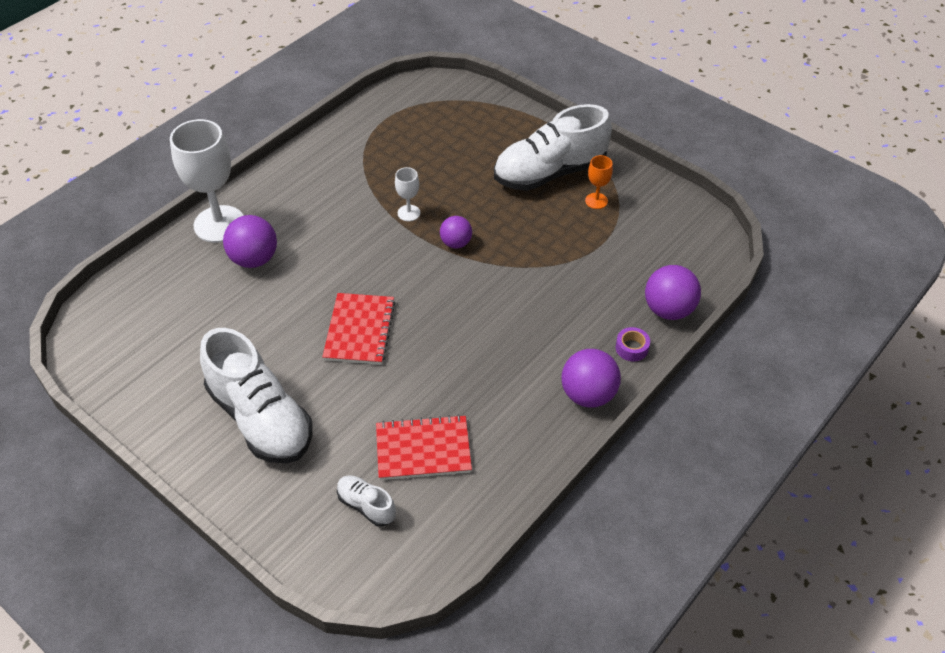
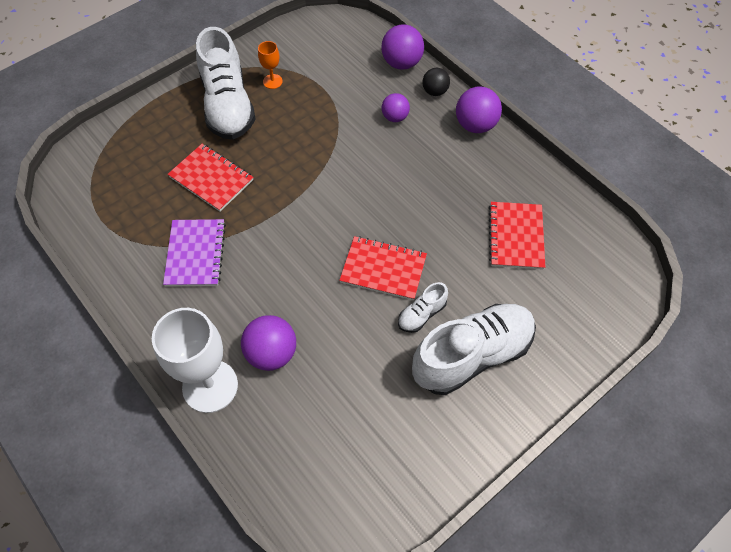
camera: 80 degrees left, 10 degrees up
white shoe [337,475,396,527] -> white shoe moved to [398,282,448,333]
white goblet [395,167,420,221] -> none
purple ball [440,216,472,249] -> purple ball moved to [382,93,410,122]
purple tape [616,327,650,361] -> black ball [422,68,450,96]
none -> purple notebook [163,219,226,287]
none -> red notebook [168,144,253,212]

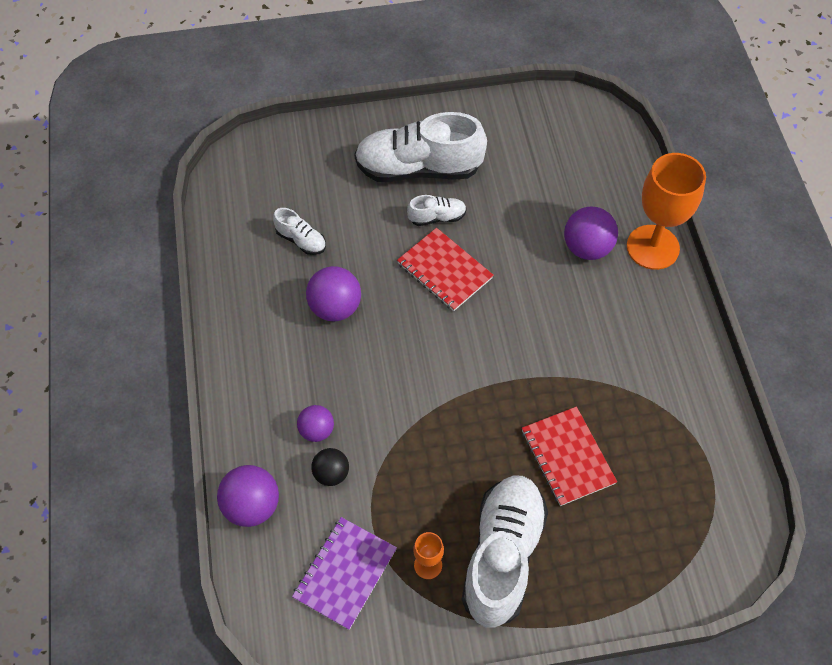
camera: 150 degrees left, 0 degrees up
white goblet [152,308,238,413] -> orange goblet [627,153,706,270]
purple notebook [163,219,226,287] -> purple notebook moved to [292,517,397,630]
black ball [422,68,450,96] -> black ball moved to [311,448,349,486]
purple ball [456,87,502,133] -> purple ball moved to [306,266,361,321]
red notebook [489,202,545,270] -> white shoe [273,208,326,255]

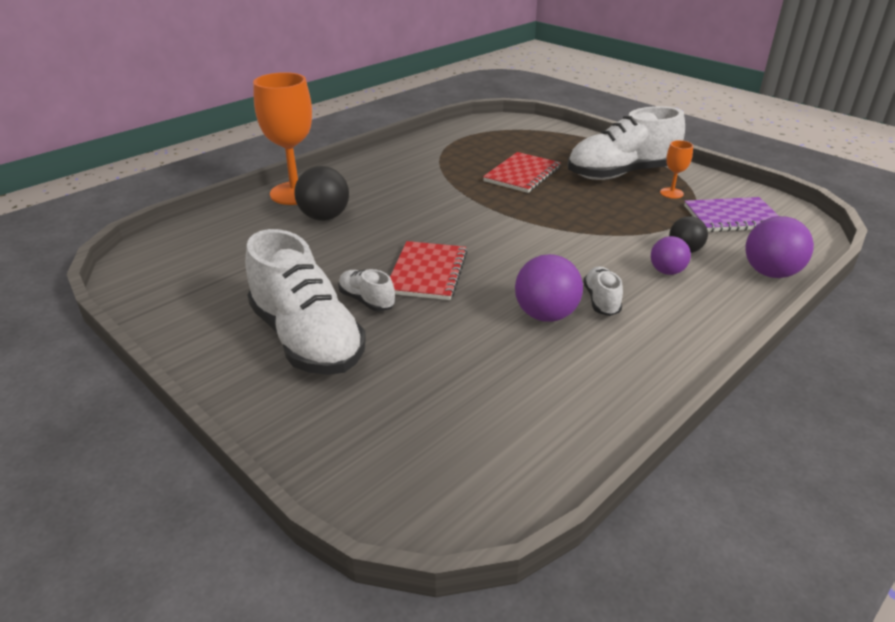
camera: 125 degrees left, 25 degrees down
white shoe [273,208,326,255] -> white shoe moved to [583,266,623,316]
purple ball [564,206,618,260] -> black ball [294,166,349,221]

